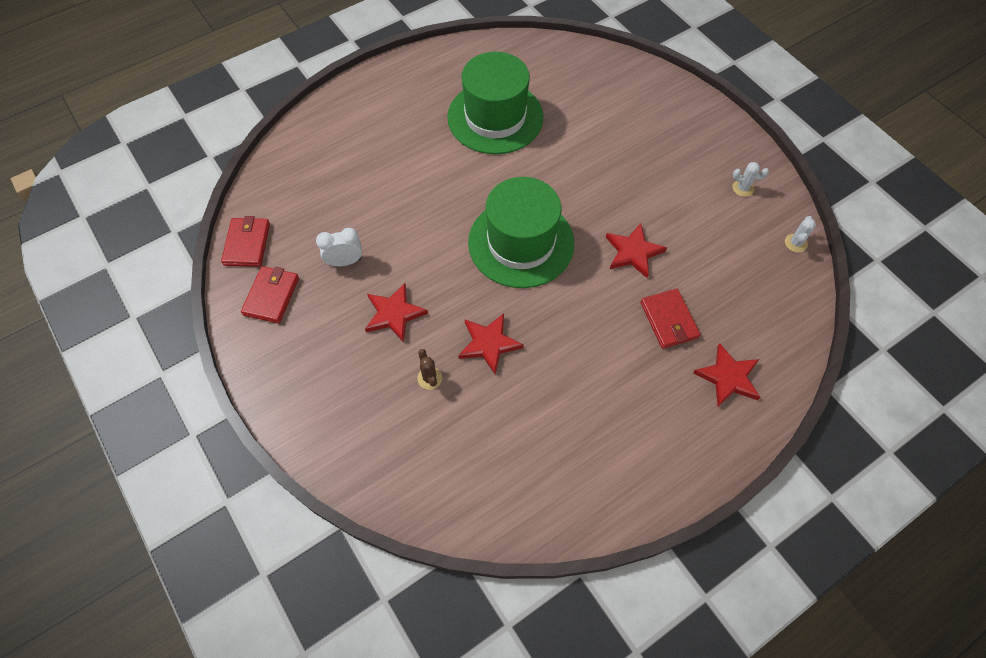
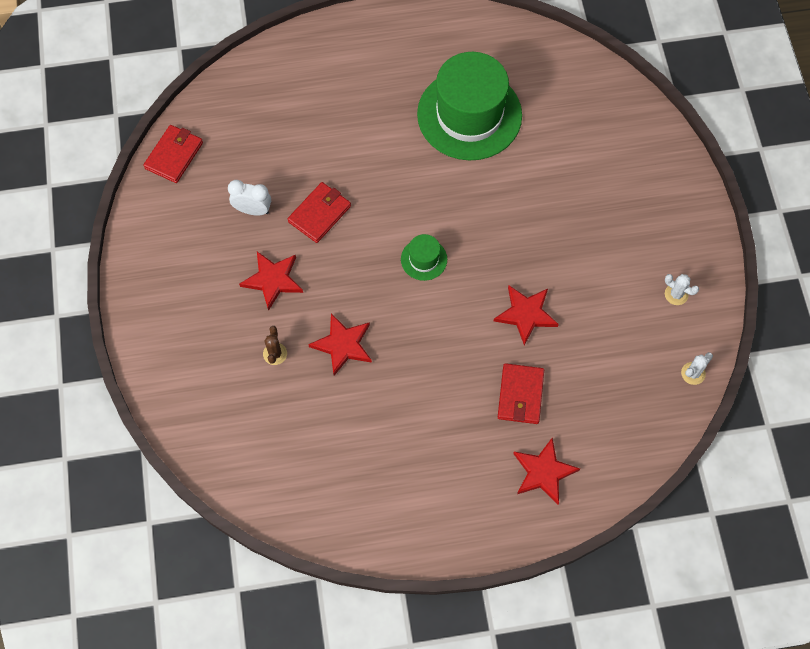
camera: 25 degrees right, 5 degrees up
red wallet [241,266,299,323] -> red wallet moved to [288,182,351,243]
green hat [468,177,574,288] -> green hat [401,234,447,281], size x0.42

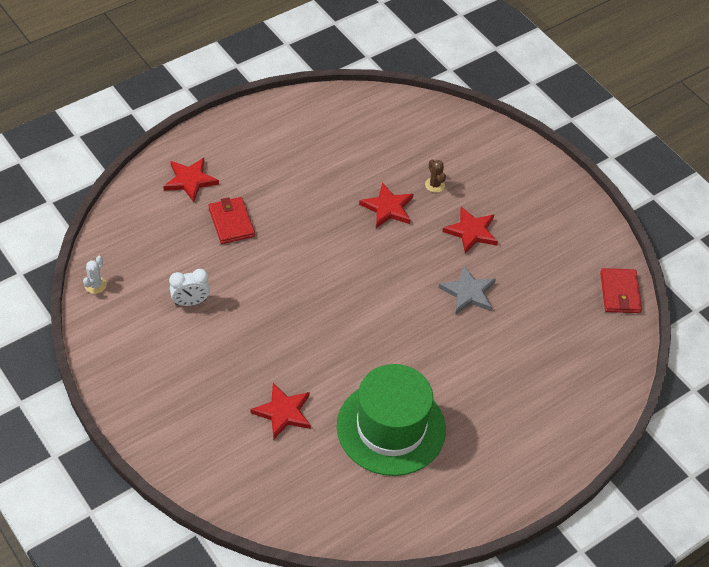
camera: 150 degrees right, 15 degrees down
white clock [228,180,271,216] -> white clock moved to [169,269,210,306]
red wallet [288,182,351,243] -> grey star [439,265,496,314]
green hat [401,234,447,281] -> none
red star [494,285,559,346] -> red star moved to [250,383,311,439]
white cactus [665,274,699,305] -> none

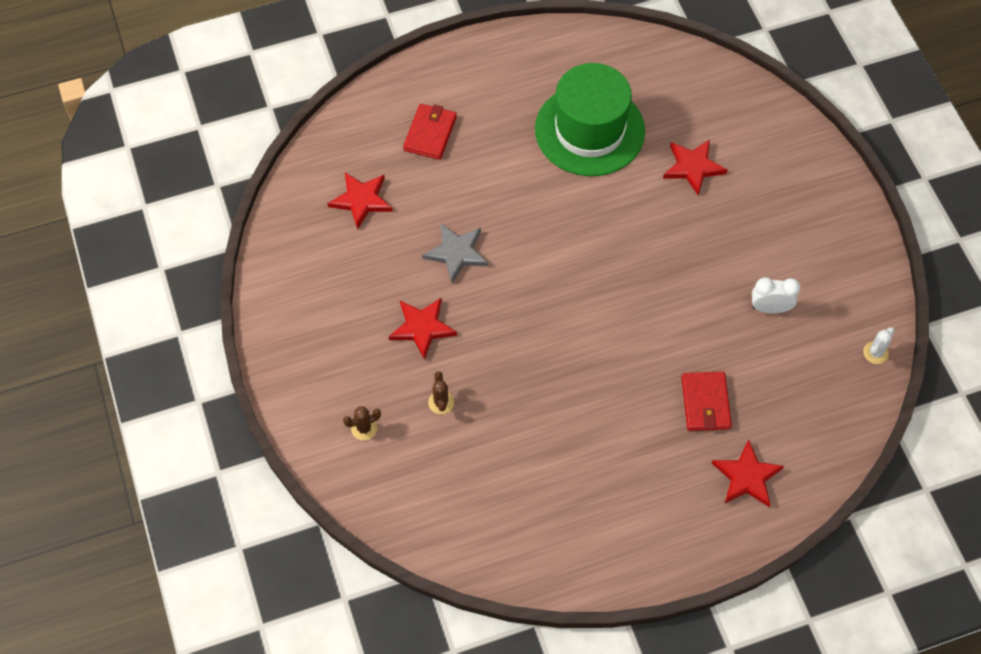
camera: 160 degrees left, 10 degrees up
red star [359,182,413,228] -> red star moved to [328,172,393,230]
red wallet [600,268,642,313] -> red wallet moved to [403,104,457,160]
none -> brown cactus [343,407,381,440]

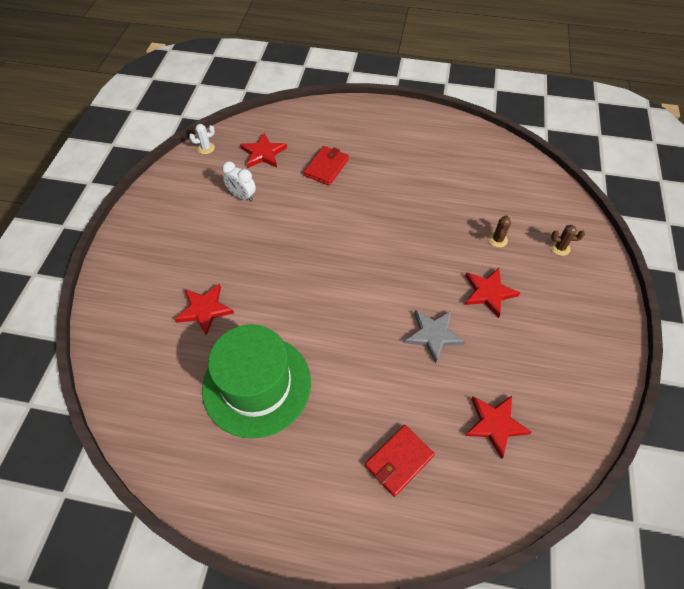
camera: 150 degrees left, 5 degrees down
red star [712,439,784,507] -> red star moved to [240,133,287,168]

